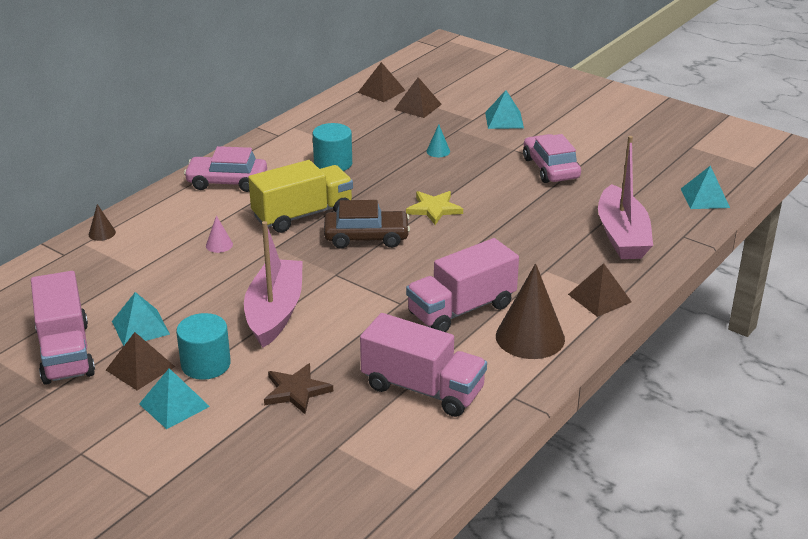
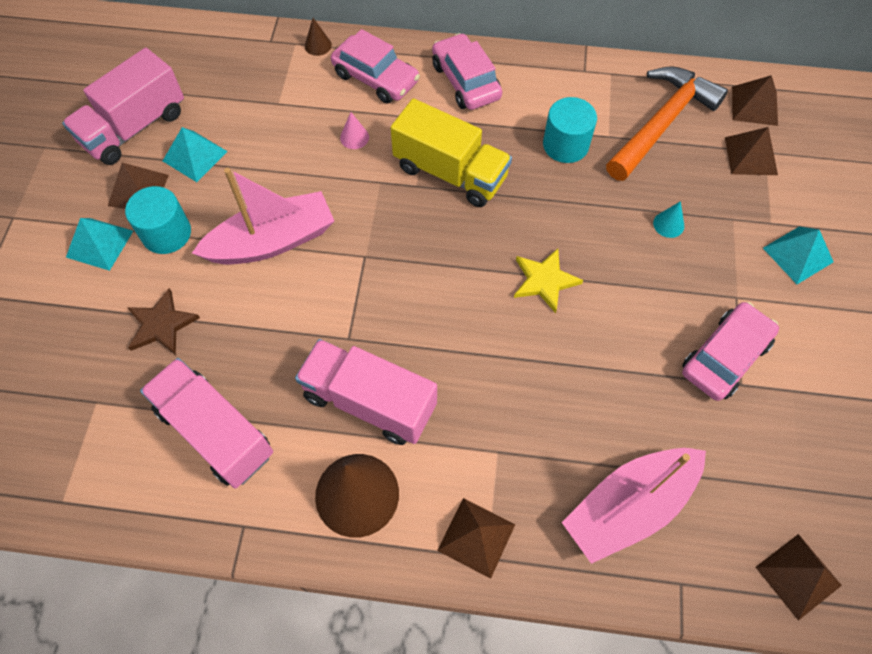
camera: 60 degrees right, 30 degrees up
brown car [324,200,410,249] -> none
pink truck [360,313,487,417] -> pink truck turned 135 degrees clockwise [140,358,273,489]
turquoise pyramid [681,166,730,209] -> brown pyramid [755,534,842,621]
none -> pink car [331,29,420,103]
none -> orange hammer [606,66,728,181]

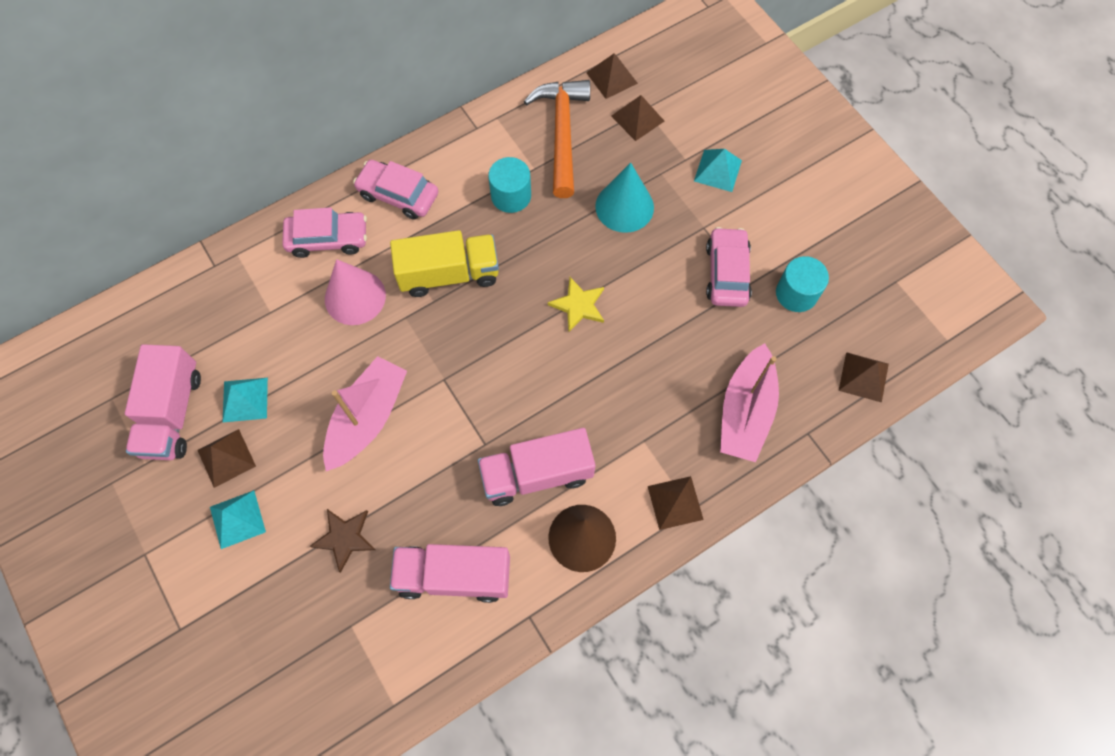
camera: 40 degrees left, 5 degrees up
turquoise cylinder [125,186,191,254] -> turquoise cylinder moved to [776,256,829,312]
brown cone [305,18,332,56] -> none
pink cone [340,112,369,149] -> pink cone [325,259,386,325], size x2.29
turquoise cone [653,201,684,238] -> turquoise cone [595,162,654,233], size x2.29

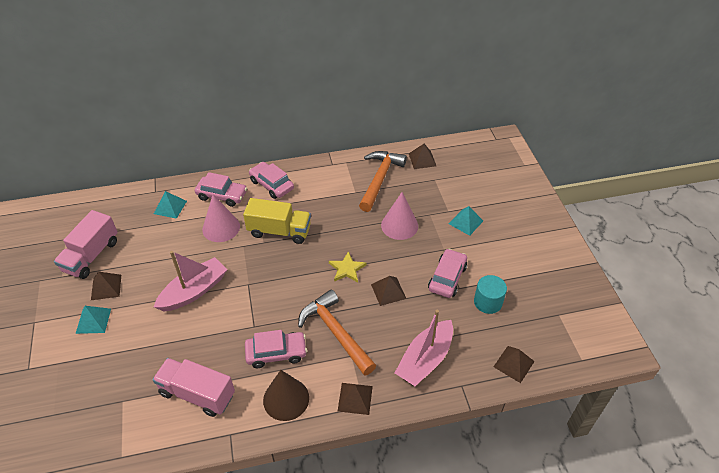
camera: 20 degrees right, 20 degrees down
turquoise pyramid [223,378,268,422] -> turquoise pyramid moved to [154,191,187,219]
brown star [310,509,376,573] -> none
pink truck [478,428,595,506] -> pink car [245,330,307,368]
turquoise cylinder [488,157,531,213] -> none
turquoise cone [595,162,654,233] -> pink cone [381,192,418,240]
brown pyramid [611,95,665,141] -> brown pyramid moved to [371,276,406,306]
none -> orange hammer [298,289,376,376]

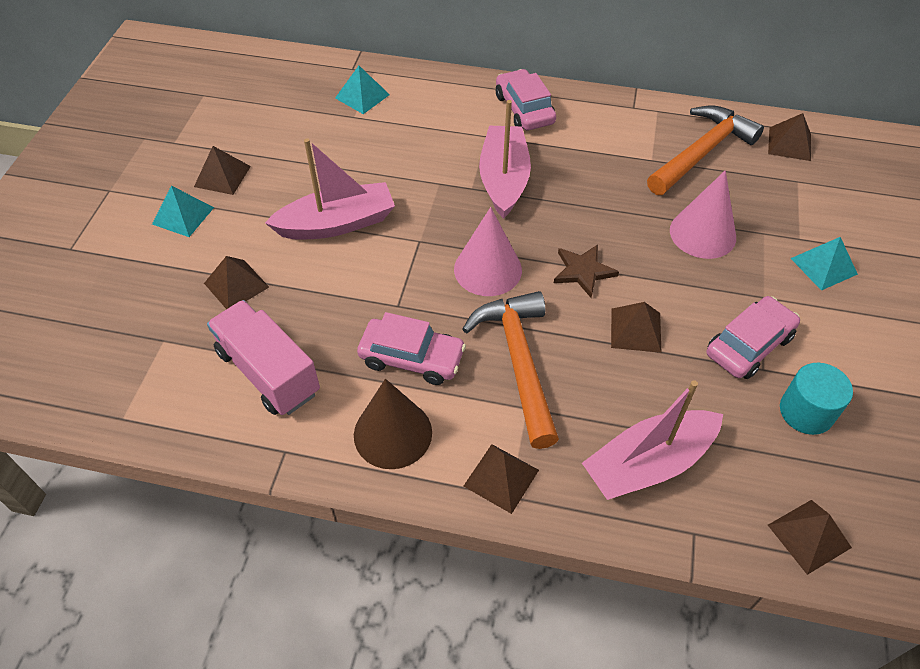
camera: 25 degrees right, 5 degrees up
pink truck [54,210,118,279] -> none
pink car [195,172,247,207] -> none
pink cone [202,194,240,242] -> pink cone moved to [454,207,522,296]
yellow truck [243,198,311,244] -> pink boat [479,100,531,219]
yellow star [329,251,367,282] -> brown star [554,244,619,298]
none -> brown pyramid [204,256,269,309]

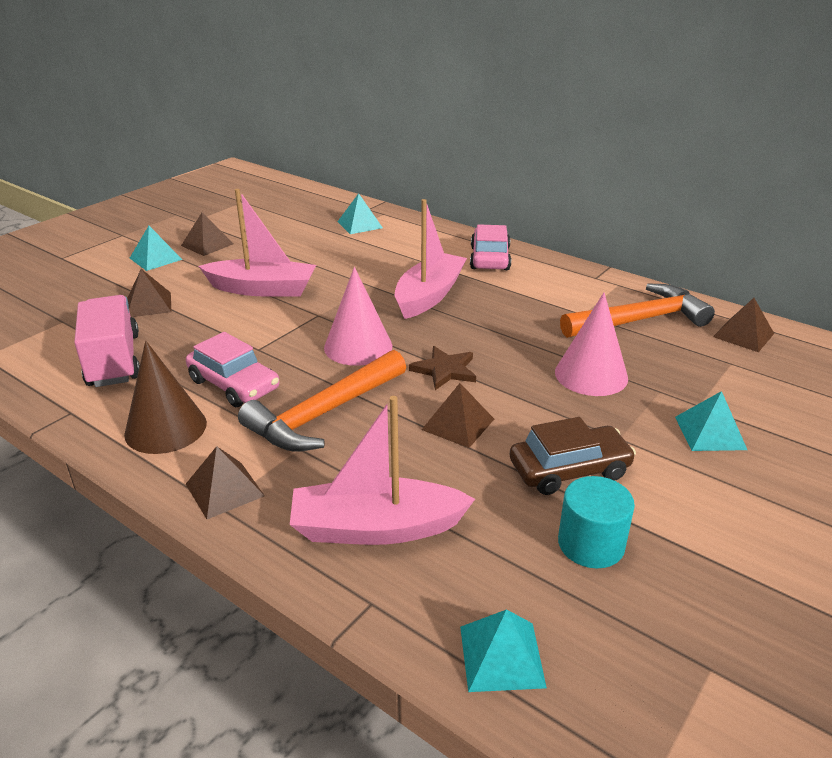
camera: 25 degrees right, 20 degrees down
orange hammer [462,291,559,449] -> orange hammer turned 150 degrees counterclockwise [238,350,406,452]
pink car [707,296,800,379] -> brown car [510,417,636,495]
brown pyramid [768,500,852,575] -> turquoise pyramid [460,609,547,692]

